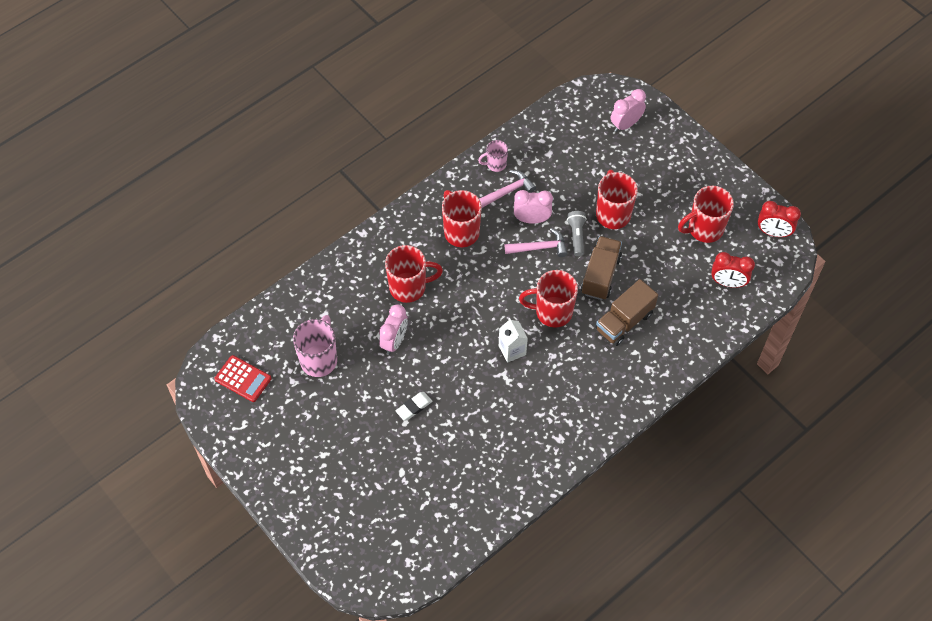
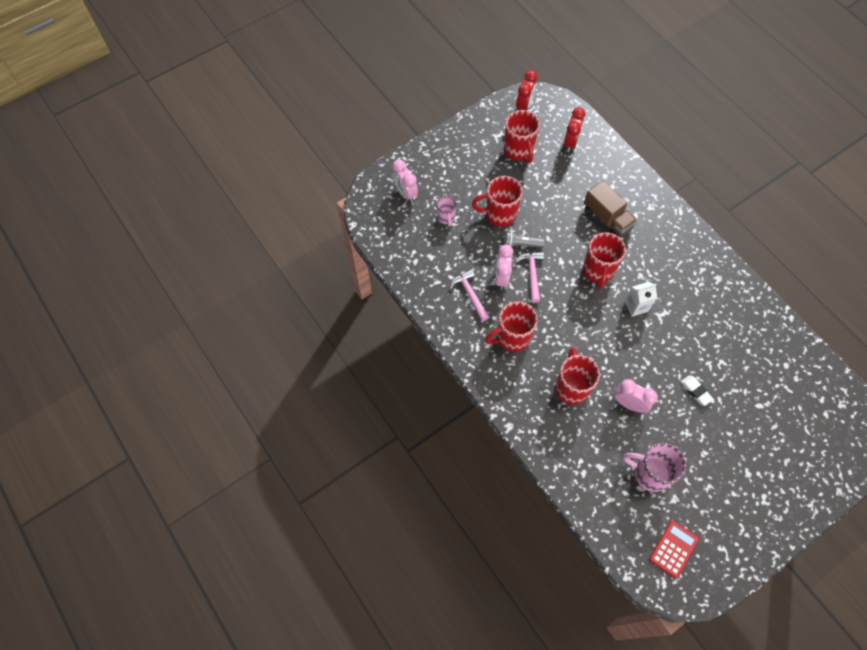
camera: 85 degrees left, 5 degrees up
pink mug [478,140,508,172] -> pink mug moved to [437,196,456,227]
brown truck [581,236,622,300] -> none

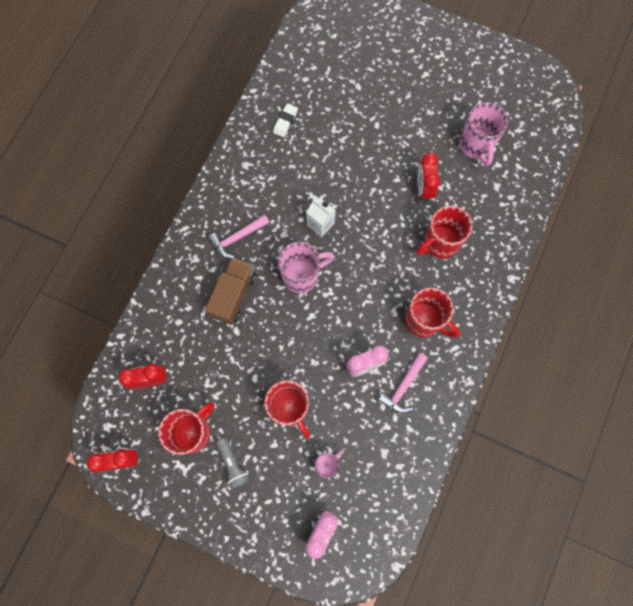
camera: 120 degrees left, 10 degrees up
grey flashlight [504,231,545,248] -> grey flashlight moved to [216,438,249,489]
pink hammer [515,251,544,303] -> pink hammer moved to [208,215,270,259]
red mug [583,232,626,290] -> pink mug [278,242,334,293]
pink clock [615,379,658,413] -> red clock [417,153,440,202]
red calculator [649,520,699,579] -> none
white eraser [681,375,713,406] -> white eraser moved to [273,103,298,137]

